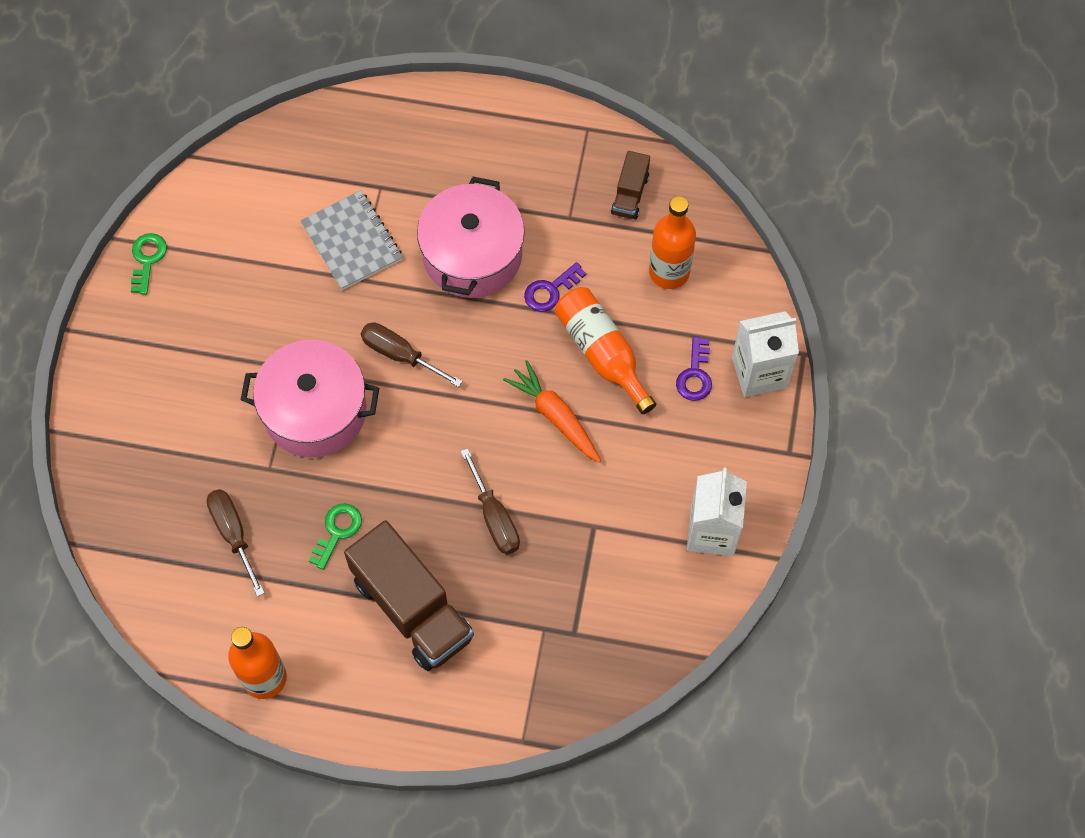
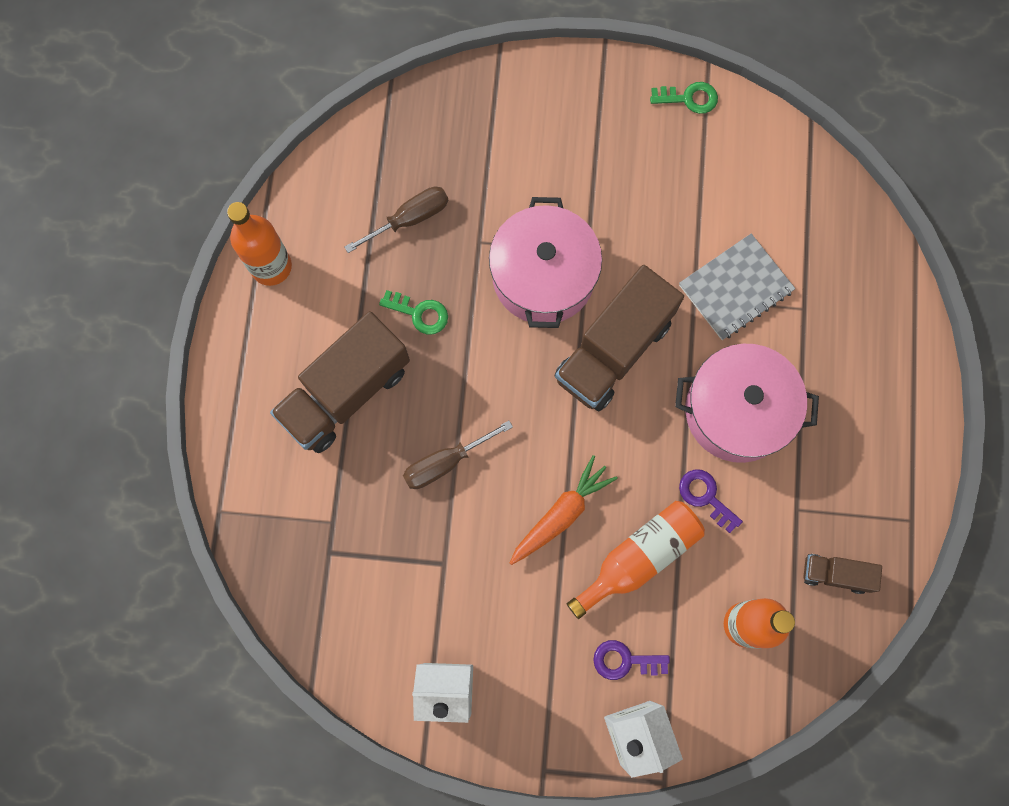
camera: 85 degrees right, 10 degrees up
brown screwdriver [361,323,462,387] -> brown truck [555,265,684,411]

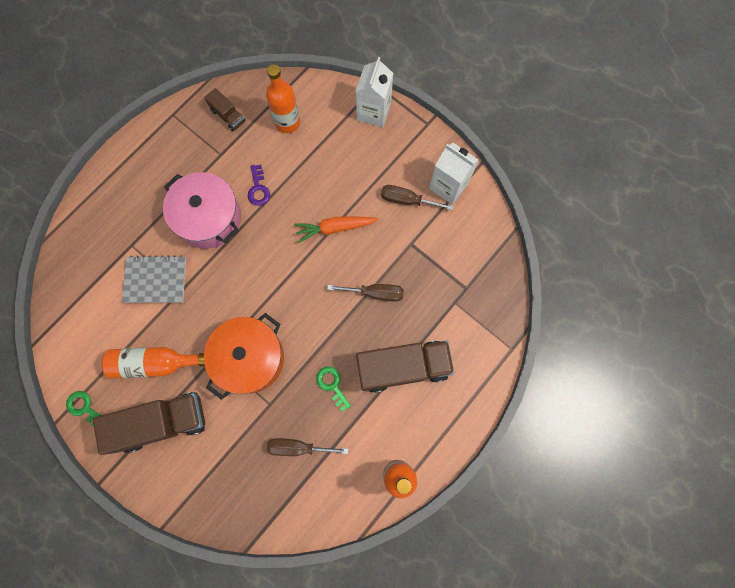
camera: 145 degrees left, 0 degrees up
pink pot [489,197,602,328] -> orange pot [204,313,284,400]
brown truck [555,265,684,411] -> brown truck moved to [93,392,205,455]
orange bottle [567,501,705,619] -> orange bottle moved to [102,347,205,379]
purple key [593,640,670,680] -> none
none -> brown screwdriver [381,185,454,210]

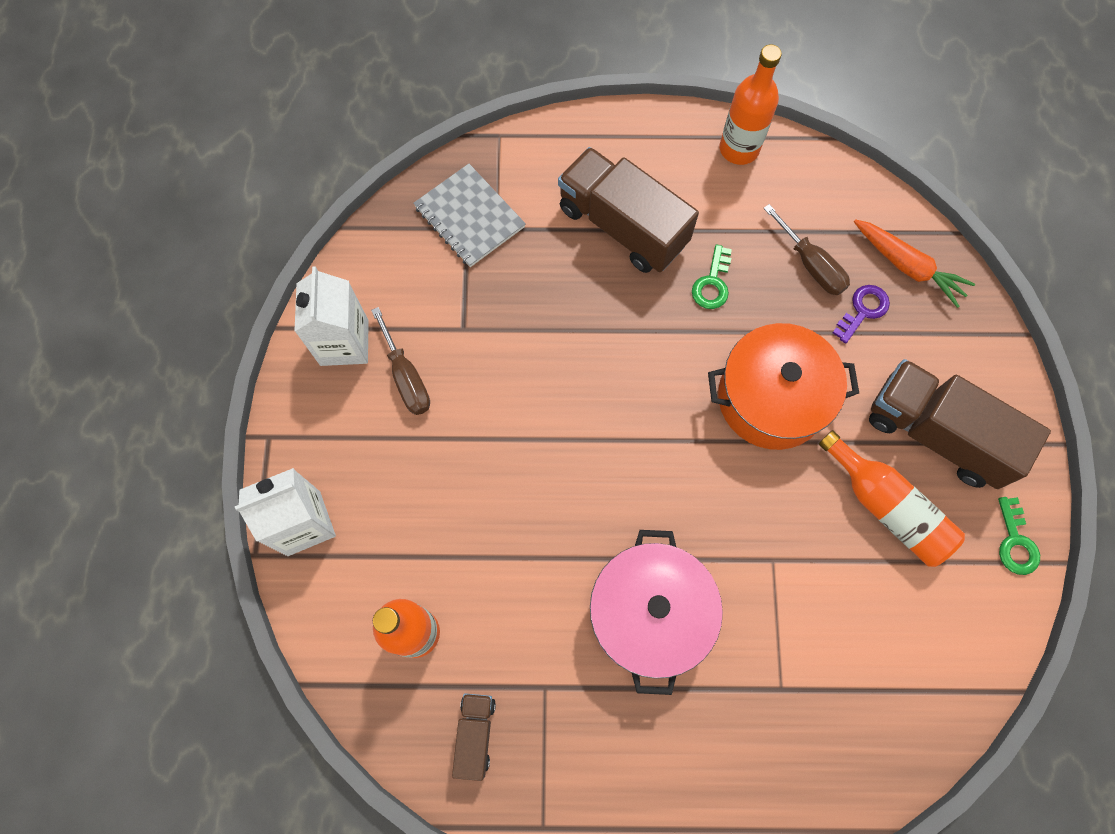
camera: 130 degrees left, 5 degrees down
grey notebook [122,255,186,303] -> grey notebook moved to [413,164,526,267]
purple key [248,165,270,206] -> purple key moved to [832,285,890,344]
orange carrot [294,216,379,243] -> orange carrot moved to [854,219,975,308]
brown screwdriver [327,284,404,302] -> none

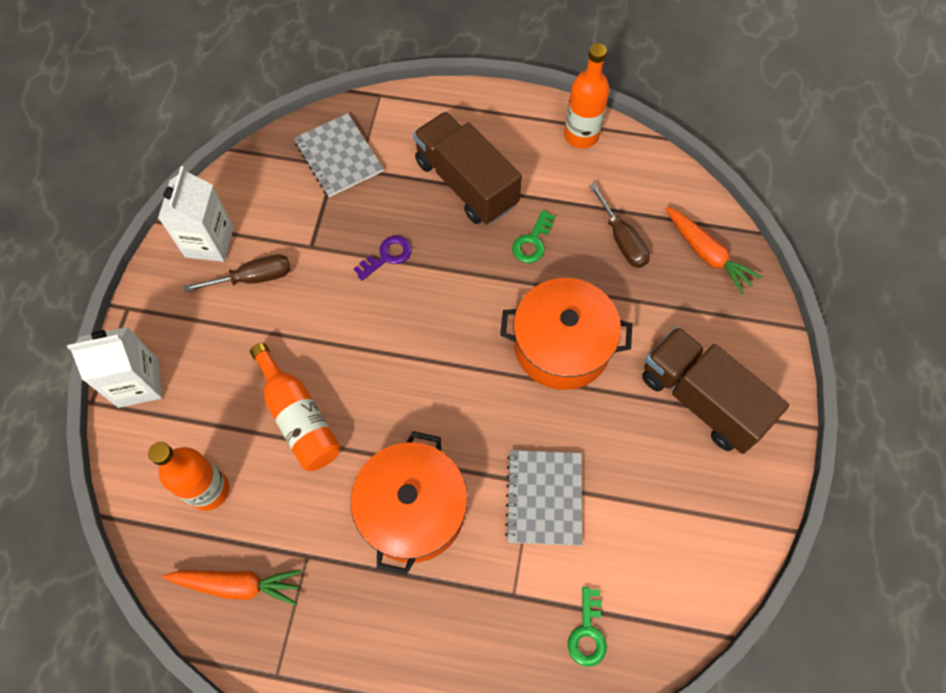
camera: 10 degrees right, 5 degrees down
brown screwdriver [371,307,430,415] -> brown screwdriver turned 90 degrees counterclockwise [184,254,291,292]
brown truck [452,693,496,781] -> orange carrot [162,570,301,606]
pink pot [590,530,723,695] -> orange pot [351,431,468,575]
orange bottle [819,430,965,567] -> orange bottle moved to [250,343,341,471]
purple key [832,285,890,344] -> purple key moved to [354,236,412,281]
green key [998,497,1040,575] -> green key moved to [568,587,607,667]
none -> grey notebook [505,450,582,546]

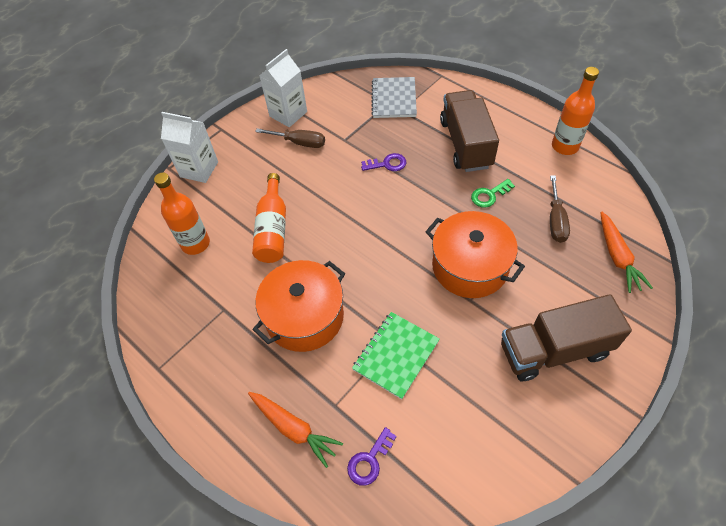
camera: 35 degrees right, 10 degrees down
orange carrot [162,570,301,606] -> orange carrot moved to [248,392,343,468]
grey notebook [505,450,582,546] -> green notebook [352,312,440,400]
green key [568,587,607,667] -> purple key [347,427,397,486]
brown truck [642,326,789,454] -> brown truck turned 90 degrees counterclockwise [501,294,632,381]

